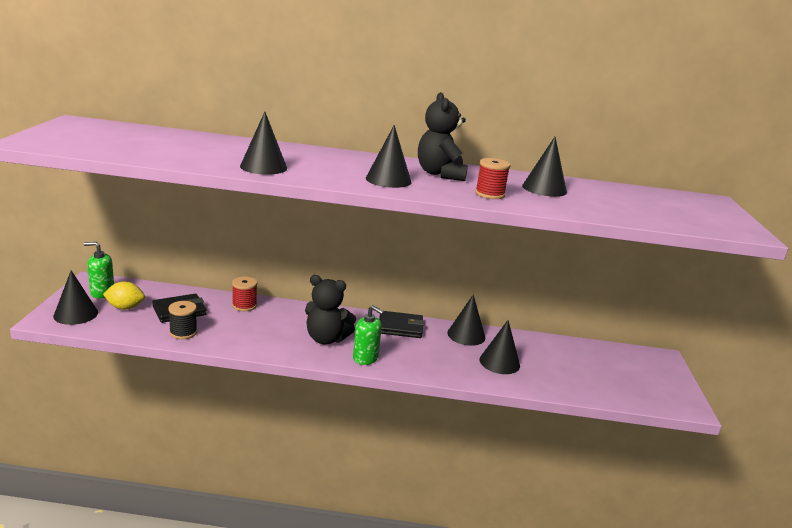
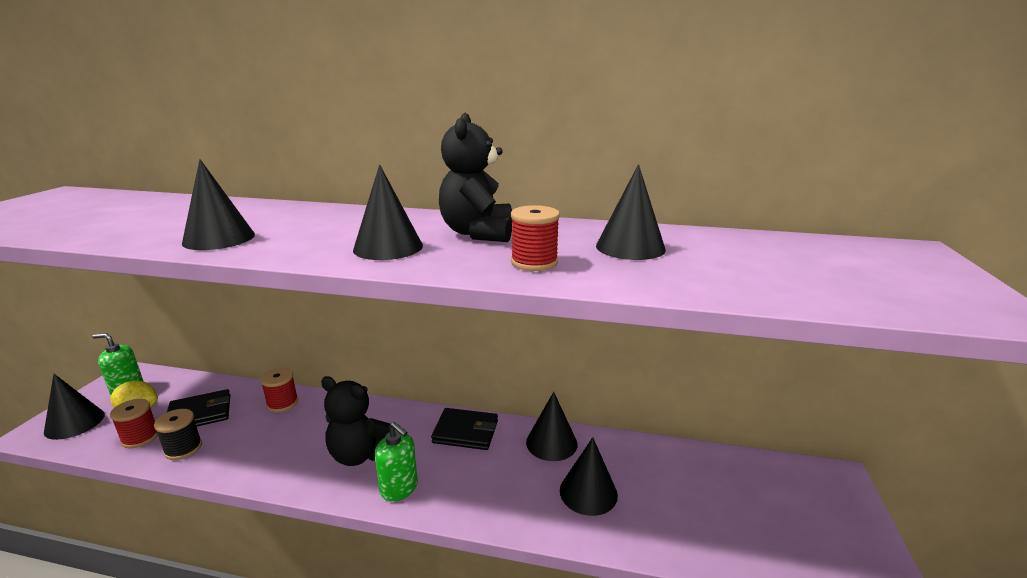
camera: 10 degrees right, 0 degrees up
none -> red spool [110,399,158,448]

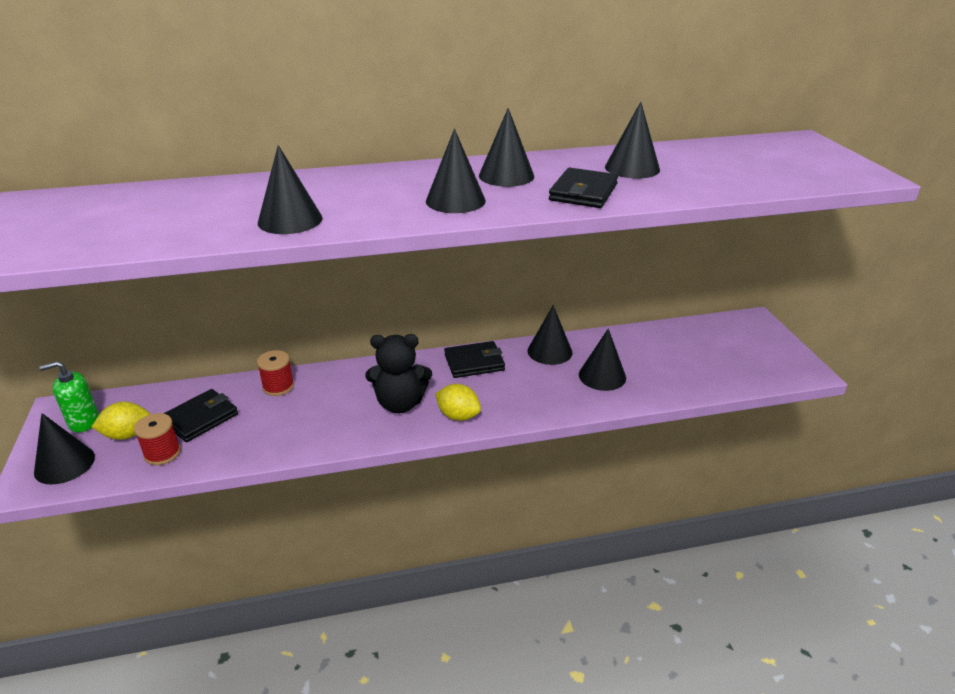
camera: 25 degrees left, 10 degrees up
black spool [154,409,202,460] -> none
green soap dispenser [375,422,418,501] -> yellow lemon [435,384,481,421]
black teddy bear [439,113,512,242] -> black cone [479,108,534,187]
red spool [511,205,560,271] -> black wallet [549,167,618,208]

